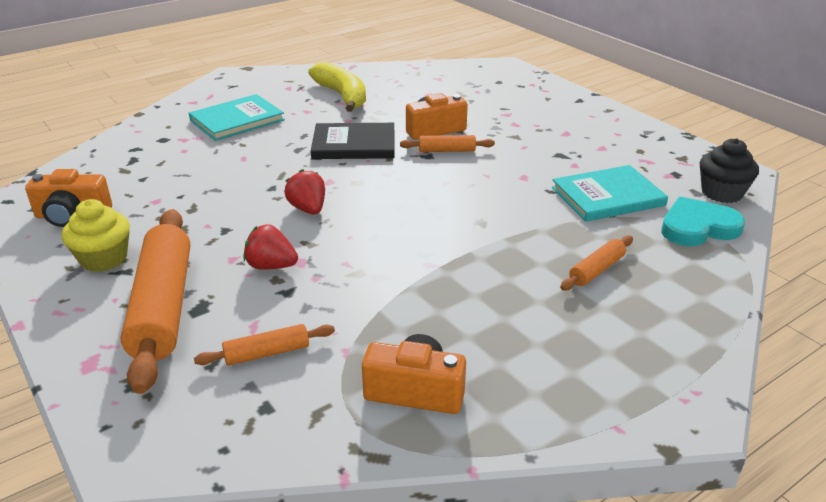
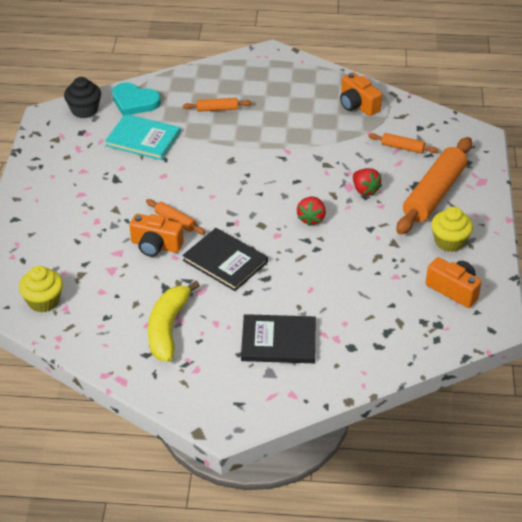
camera: 140 degrees left, 10 degrees up
turquoise book [189,94,285,141] -> black book [241,314,316,363]
none -> yellow cupcake [19,266,63,313]

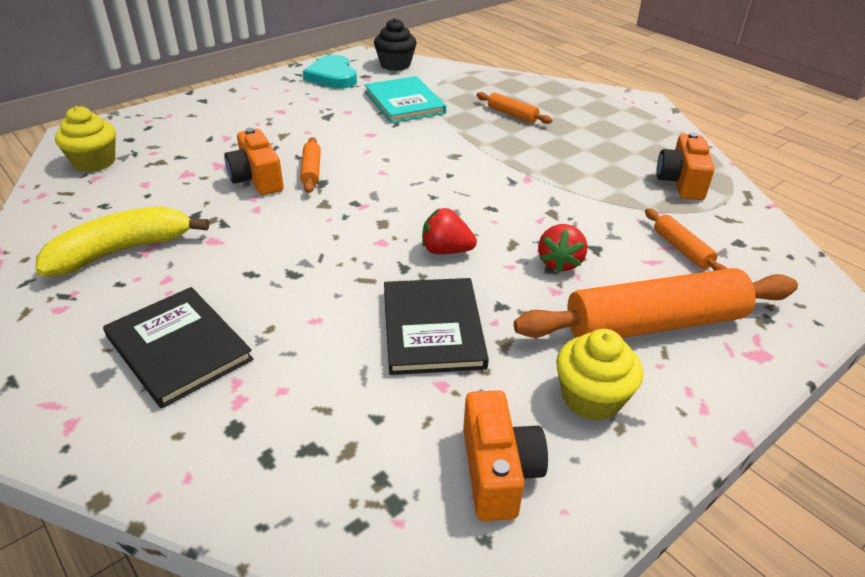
camera: 45 degrees right, 5 degrees down
turquoise heart [112,82,161,116] -> turquoise heart moved to [303,55,357,89]
black book [182,228,268,291] -> black book moved to [384,278,489,375]
red strawberry [297,197,326,226] -> red strawberry turned 45 degrees clockwise [422,208,477,254]

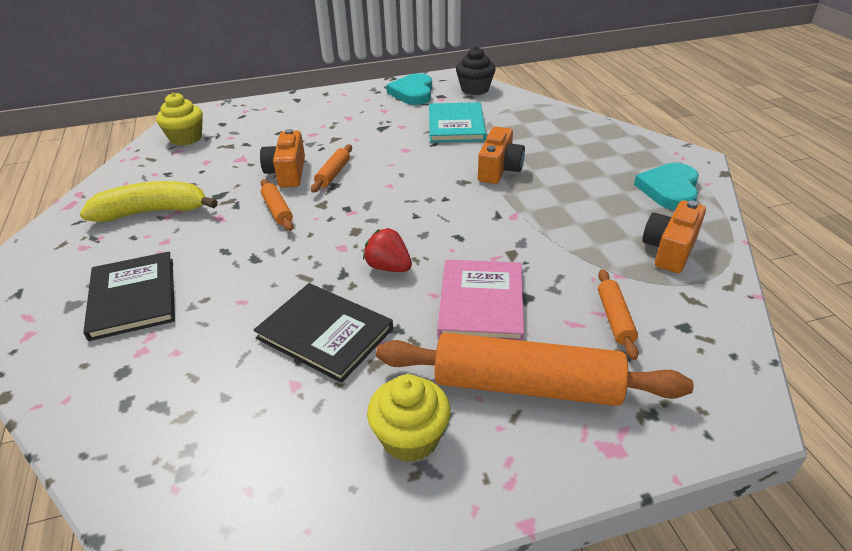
camera: 25 degrees right, 0 degrees up
black book [384,278,489,375] -> black book turned 75 degrees counterclockwise [253,283,393,383]
orange camera [463,390,548,521] -> orange camera moved to [478,127,525,184]
orange rolling pin [476,92,552,124] -> orange rolling pin moved to [261,179,294,231]
red strawberry [538,224,587,273] -> pink book [437,260,524,341]
none -> turquoise heart [634,163,699,210]

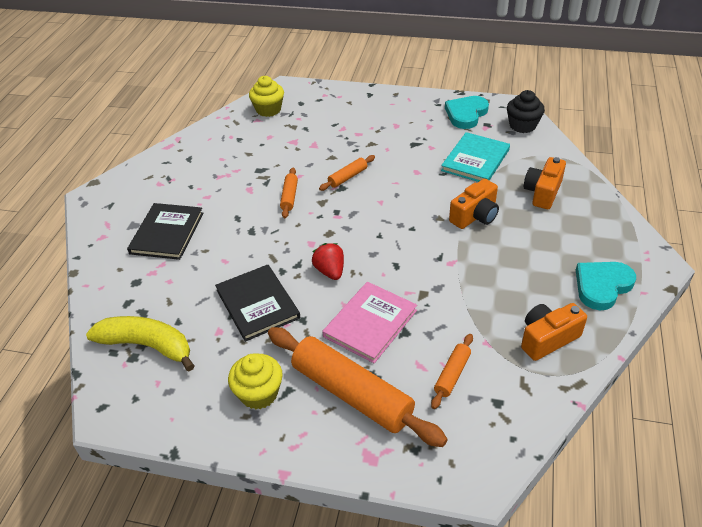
camera: 30 degrees right, 5 degrees up
yellow banana [80,181,218,222] -> yellow banana moved to [86,316,194,371]
orange camera [260,129,305,187] -> orange camera moved to [524,157,566,209]

